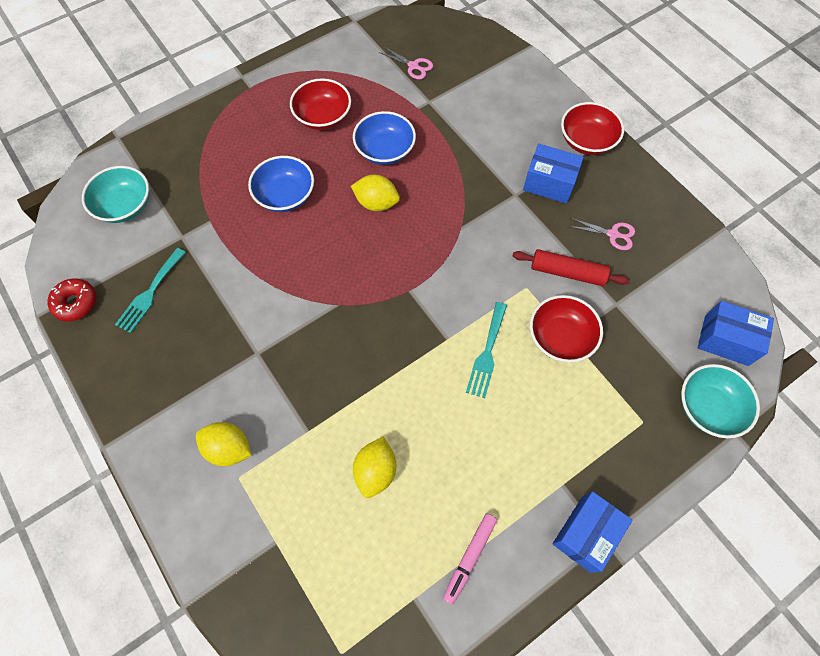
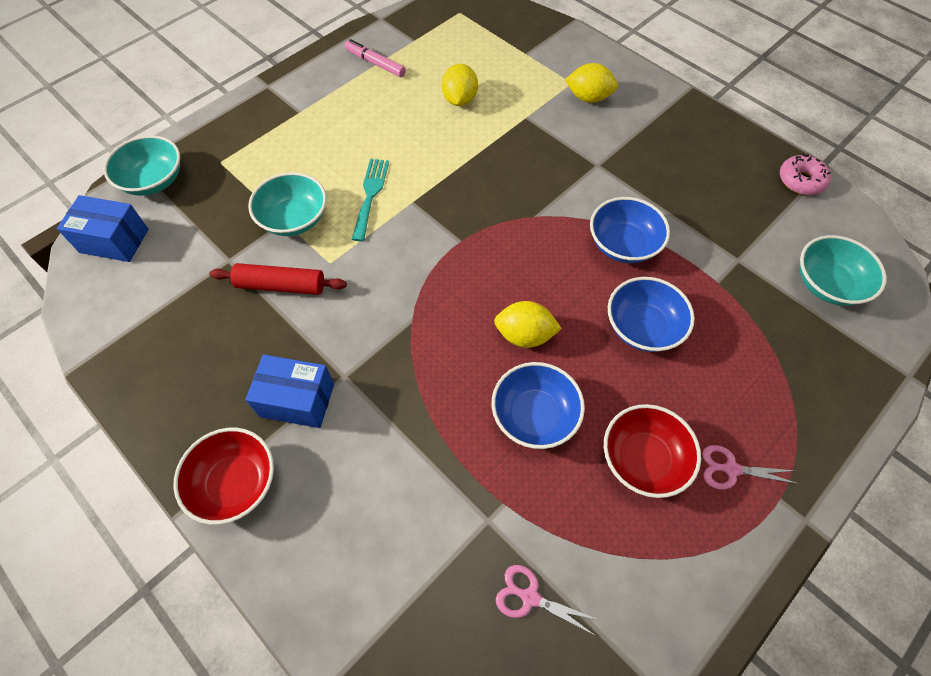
camera: 170 degrees right, 5 degrees down
red donut [47,278,96,321] -> pink donut [780,154,831,195]
turquoise fork [115,248,186,333] -> none
pink marker [443,513,497,605] -> pink marker turned 75 degrees counterclockwise [345,39,406,77]
red bowl [530,295,603,363] -> turquoise bowl [248,172,327,236]
blue box [553,491,633,573] -> none
pink scissors [568,218,635,250] -> pink scissors moved to [702,445,799,490]
none -> blue bowl [590,197,670,263]

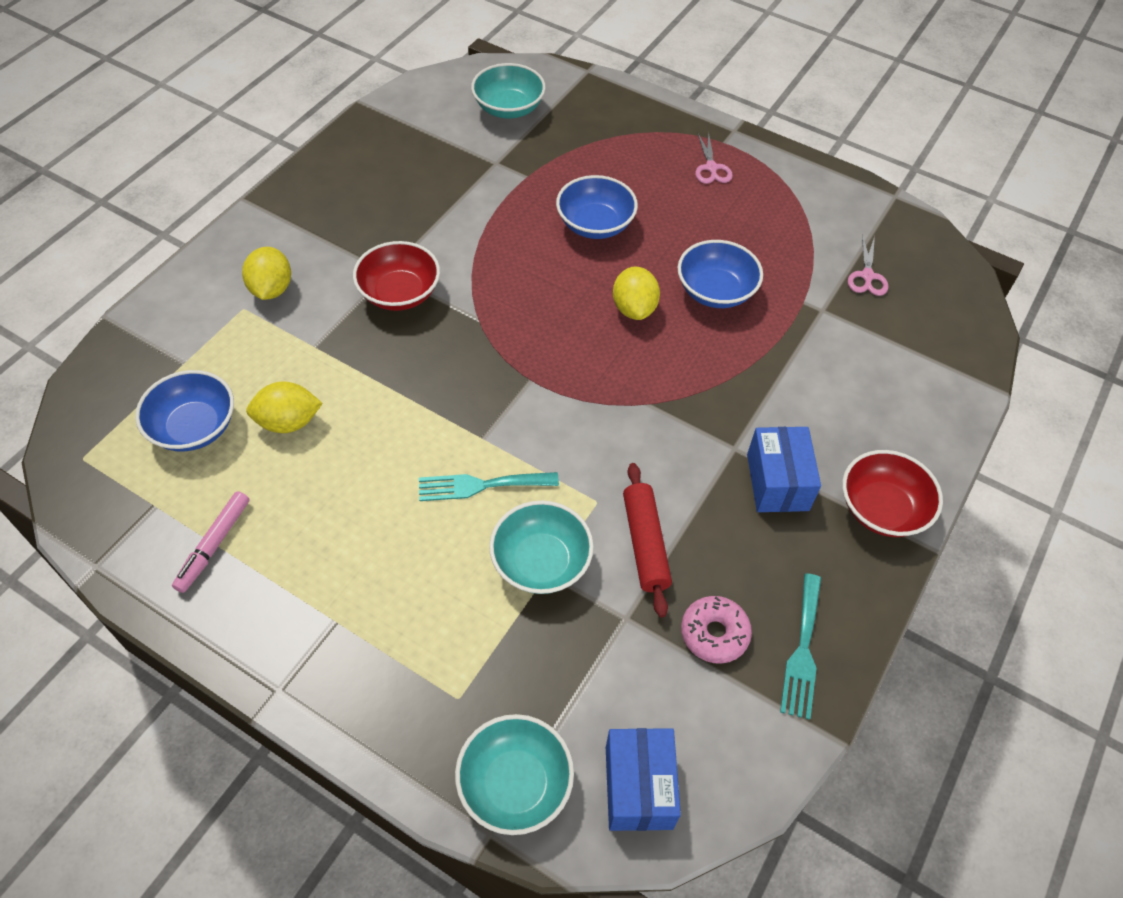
camera: 105 degrees left, 5 degrees down
blue bowl [590,197,670,263] -> blue bowl moved to [135,370,234,451]
red bowl [604,404,701,498] -> red bowl moved to [353,241,440,311]
pink donut [780,154,831,195] -> pink donut moved to [681,596,752,664]
none -> turquoise fork [780,573,821,720]

